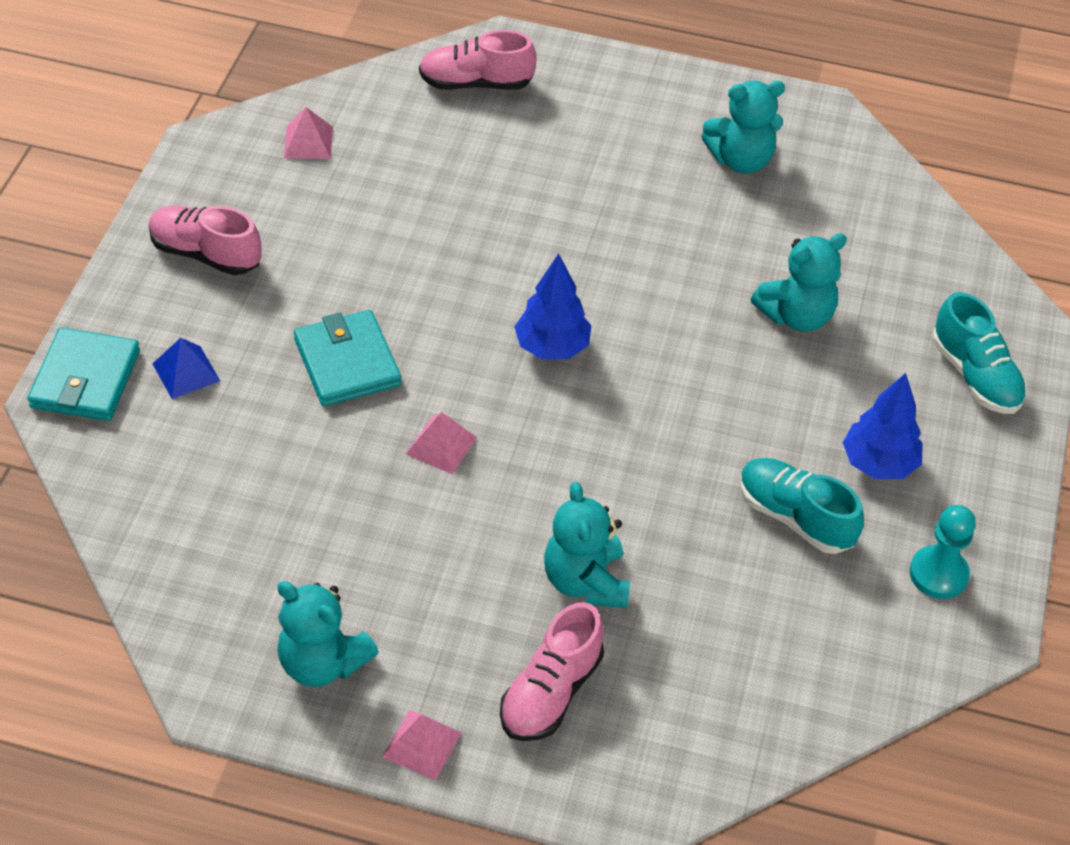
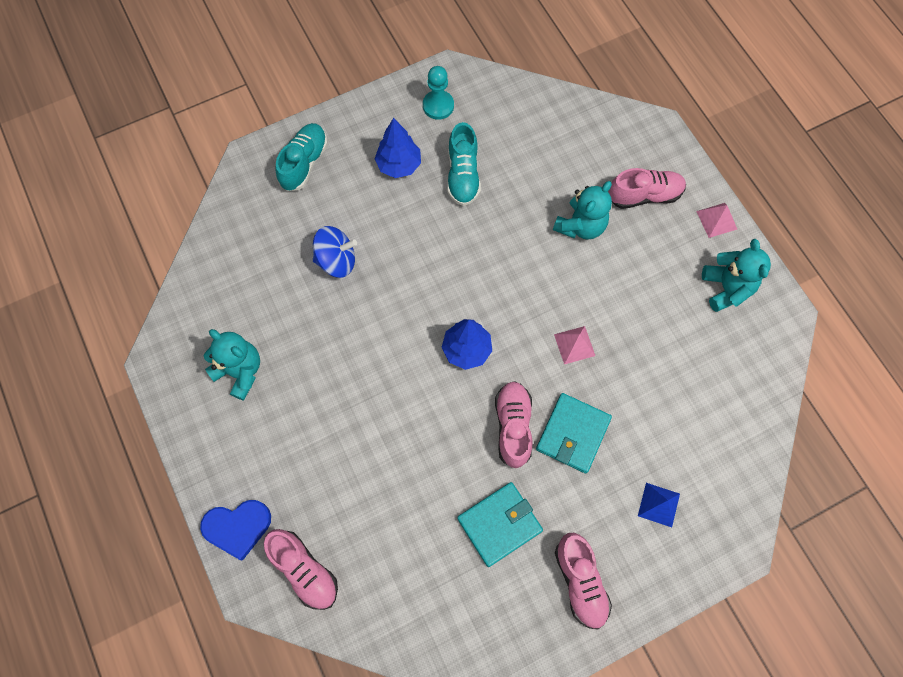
camera: 130 degrees left, 20 degrees up
turquoise wallet [28,327,140,421] -> turquoise wallet moved to [457,482,543,567]
pink pyramid [284,107,333,159] -> none
turquoise teddy bear [751,233,847,332] -> blue spinning top [313,226,357,278]
none -> blue heart [200,500,271,561]
none -> pink shoe [495,381,533,468]

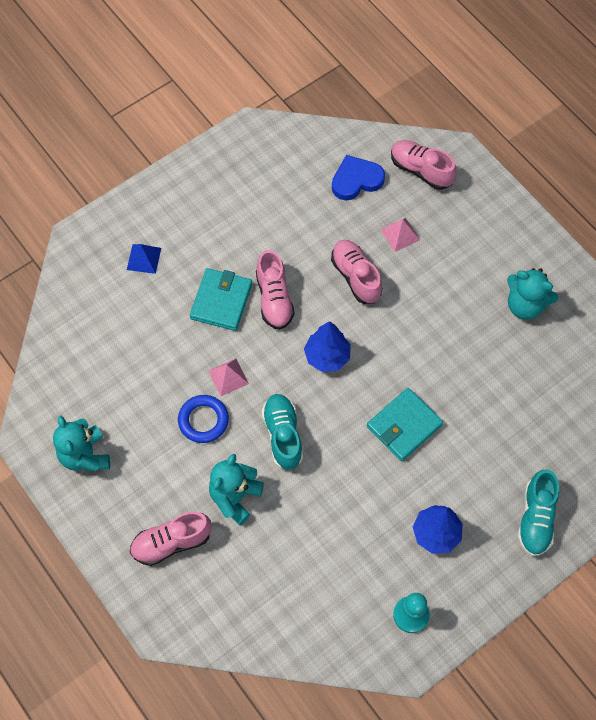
camera: 170 degrees right, 5 degrees down
blue heart [200,500,271,561] -> blue heart moved to [332,155,385,200]
blue spinning top [313,226,357,278] -> none
turquoise shoe [447,122,481,206] -> turquoise shoe moved to [262,394,303,470]
turquoise wallet [457,482,543,567] -> turquoise wallet moved to [367,388,443,461]
pink shoe [555,533,612,629] -> pink shoe moved to [331,240,382,304]
pink pyramid [696,203,737,238] -> pink pyramid moved to [380,218,420,252]
none -> blue ring [178,395,229,443]

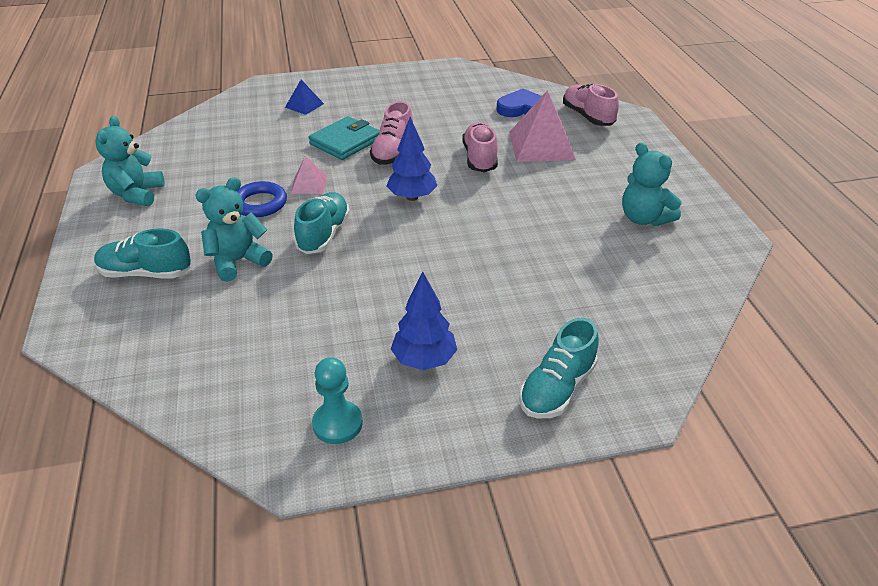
camera: 25 degrees right, 25 degrees down
pink shoe [130,512,212,566] -> turquoise shoe [94,229,191,279]
turquoise wallet [367,388,443,461] -> none
pink pyramid [380,218,420,252] -> pink pyramid [509,90,576,162], size x1.94

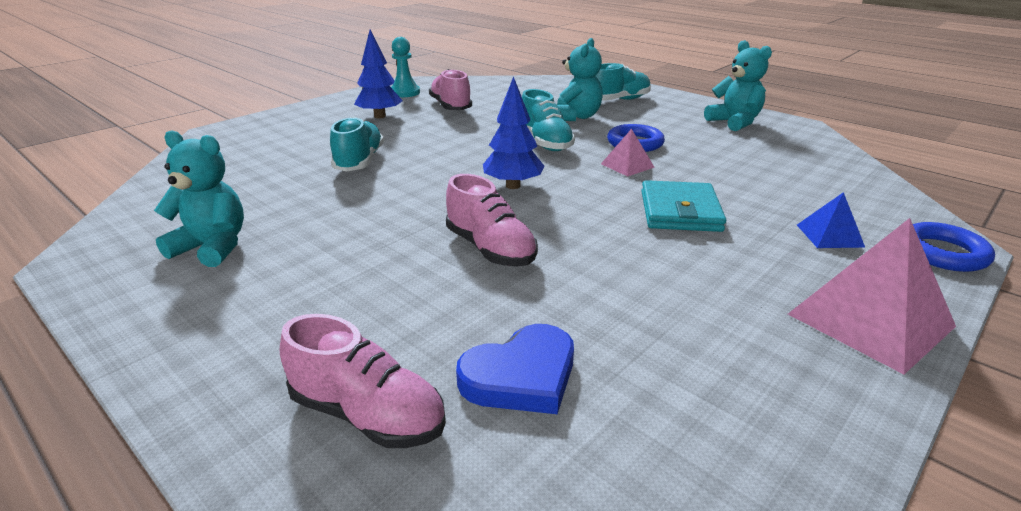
camera: 145 degrees right, 10 degrees down
pink shoe [370,101,413,165] -> pink shoe moved to [429,69,472,110]
pink pyramid [509,90,576,162] -> pink pyramid moved to [788,218,956,374]
turquoise shoe [519,318,599,419] -> turquoise shoe moved to [330,117,384,171]
none -> blue ring [913,222,995,272]

